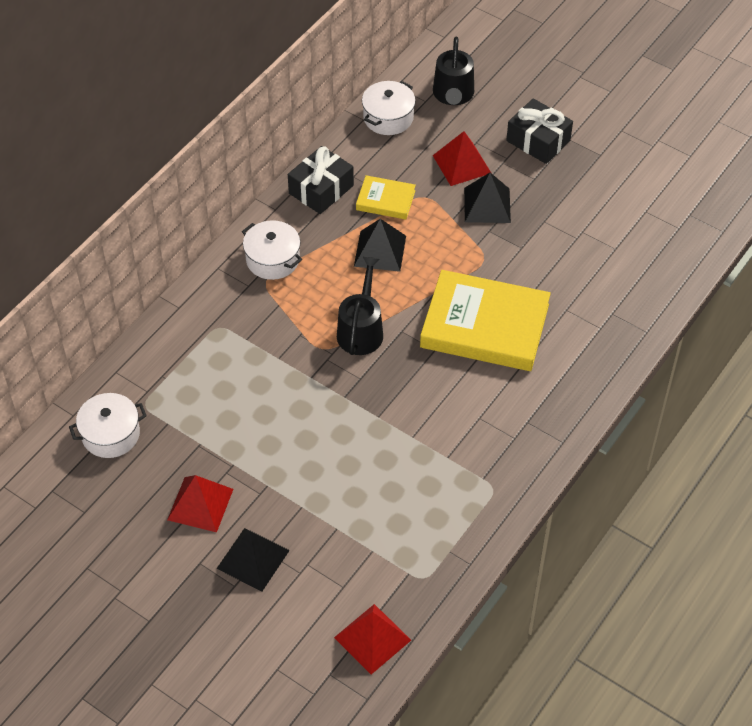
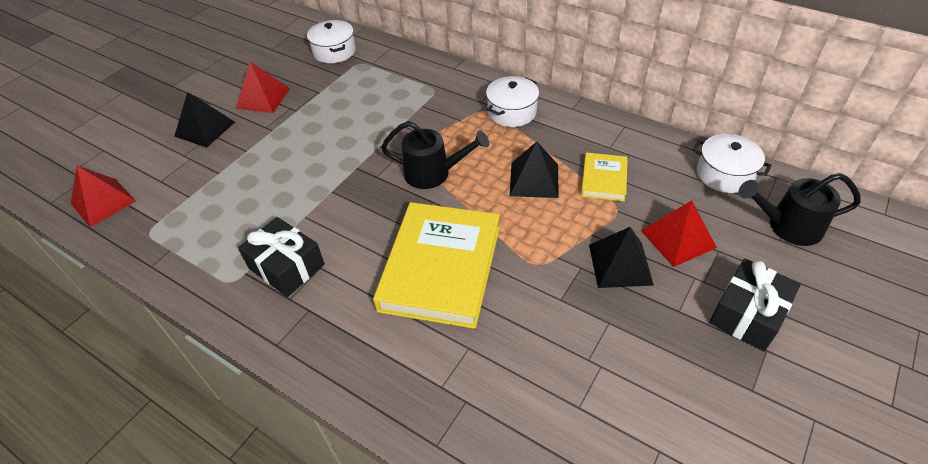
camera: 90 degrees right, 5 degrees down
black gift [288,146,354,214] -> black gift moved to [238,217,325,297]

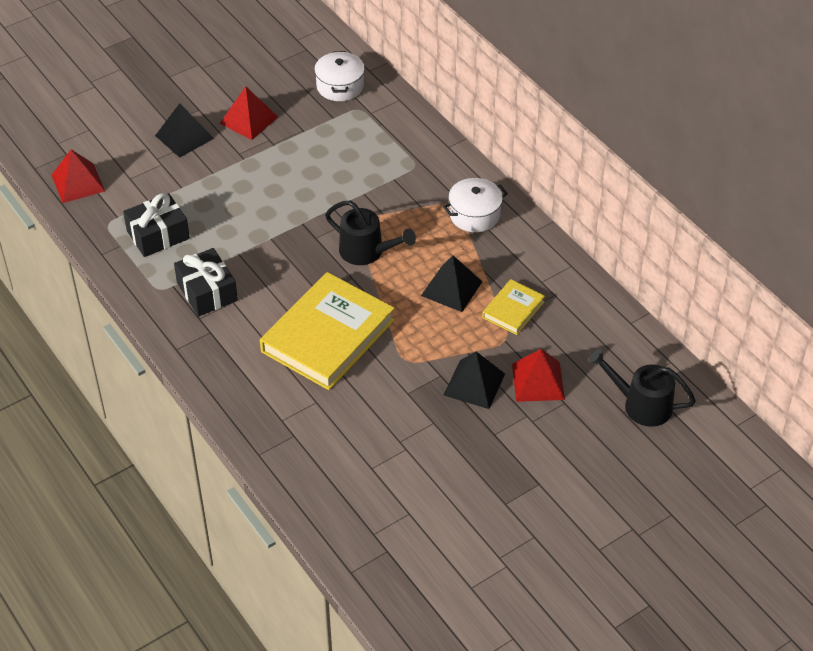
camera: 20 degrees right, 0 degrees up
white pot [693,134,772,193] -> none
black gift [709,258,801,351] -> black gift moved to [123,193,190,257]

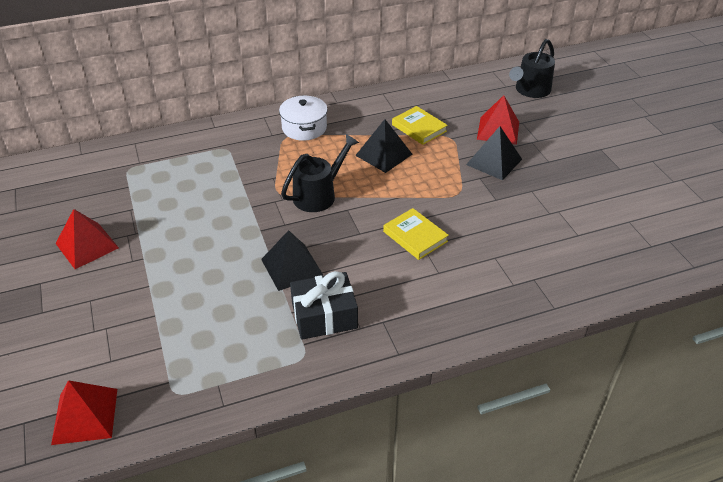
camera: 75 degrees left, 5 degrees down
black gift [123,193,190,257] -> none
black pyramid [155,103,214,158] -> black pyramid moved to [261,230,323,291]
yellow book [260,272,395,390] -> yellow book [383,208,449,260], size x0.49
white pot [314,51,365,101] -> none

